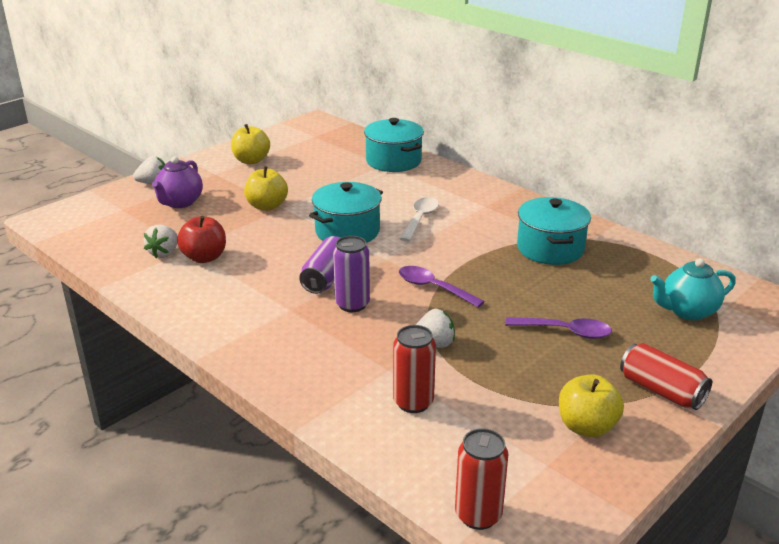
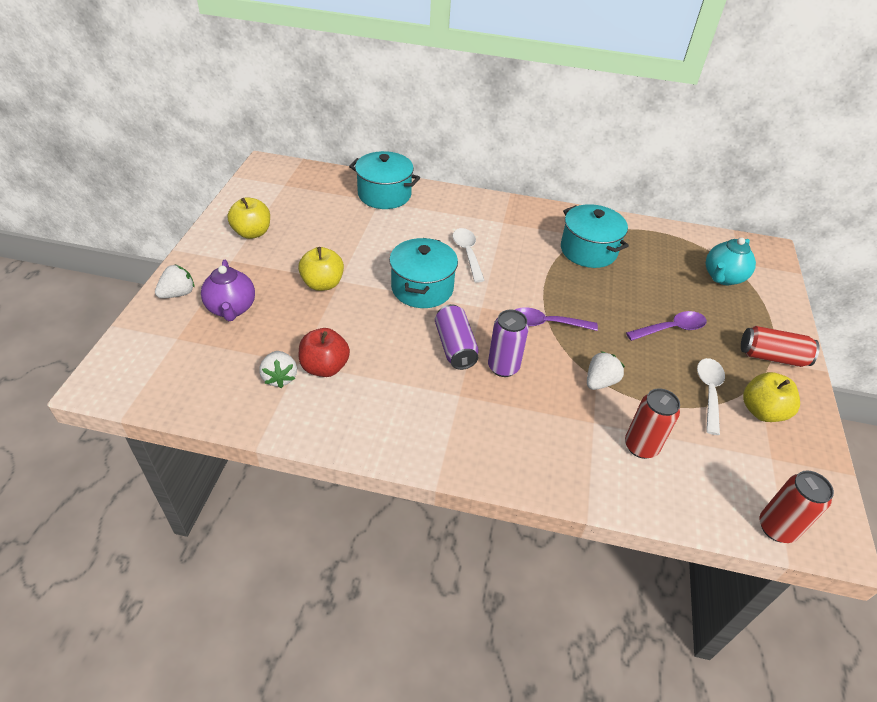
camera: 35 degrees left, 15 degrees up
none -> white spoon [697,358,725,435]

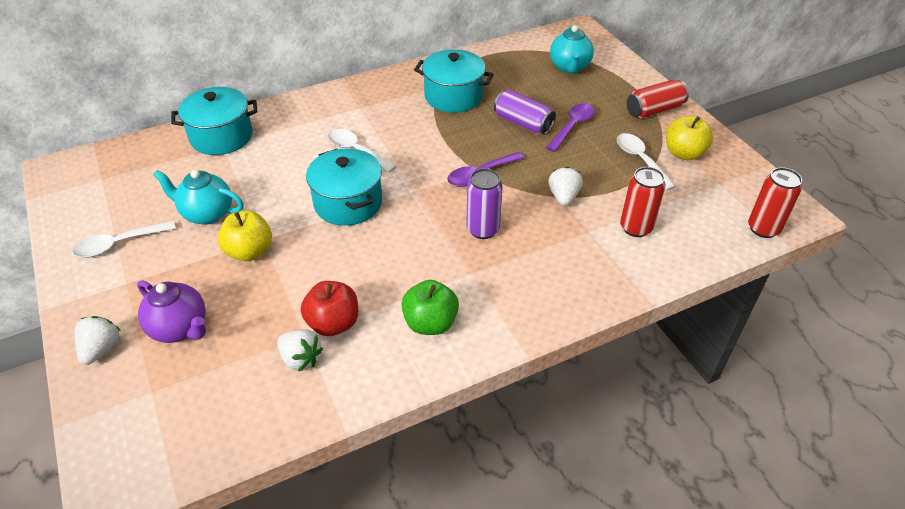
camera: 35 degrees left, 0 degrees up
yellow apple [227,197,270,239] -> white spoon [73,221,176,258]
purple can [435,304,479,370] -> purple can moved to [494,89,556,135]
none -> turquoise teapot [153,170,243,225]
none -> green apple [402,280,459,335]

